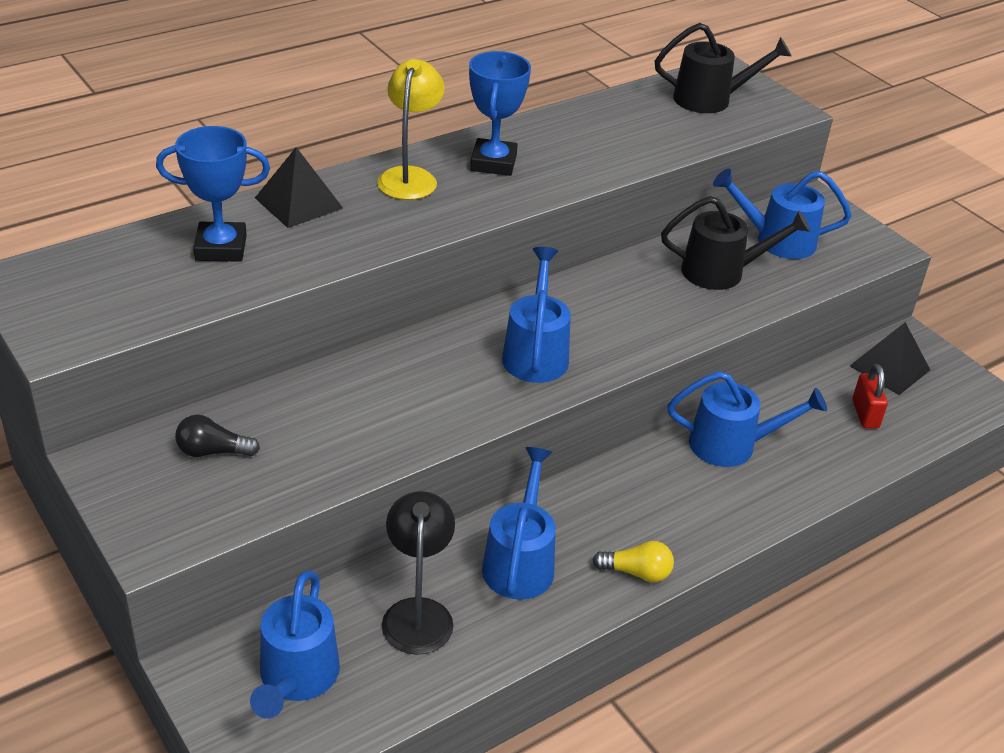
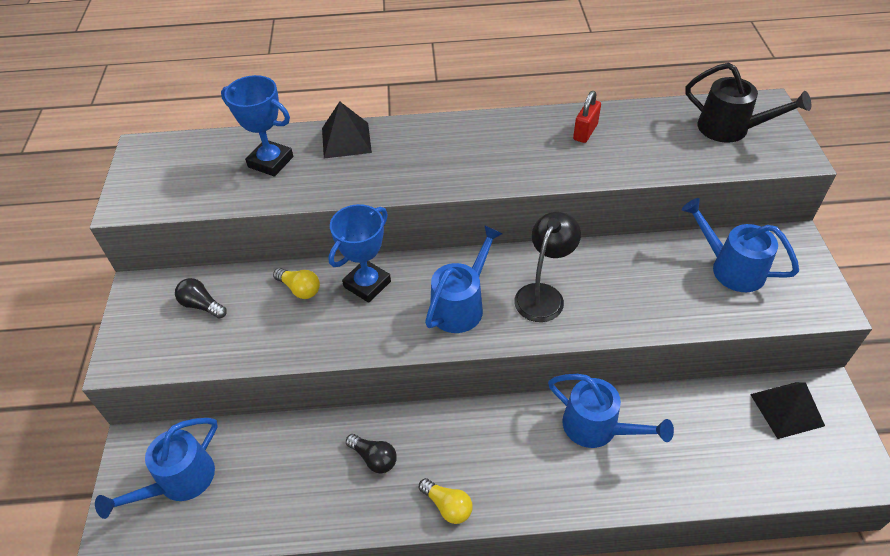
camera: 35 degrees right, 10 degrees up
yellow lamp [377,59,445,200] -> none
black lamp [382,491,455,655] -> black lamp moved to [514,212,581,322]
blue trophy [469,51,531,176] -> blue trophy moved to [328,204,391,303]
blue watering can [482,447,556,600] -> black light bulb [346,434,397,473]
black watering can [661,196,810,290] -> none
red padlock [852,364,888,429] -> red padlock moved to [573,91,601,143]
none -> yellow light bulb [273,268,320,299]

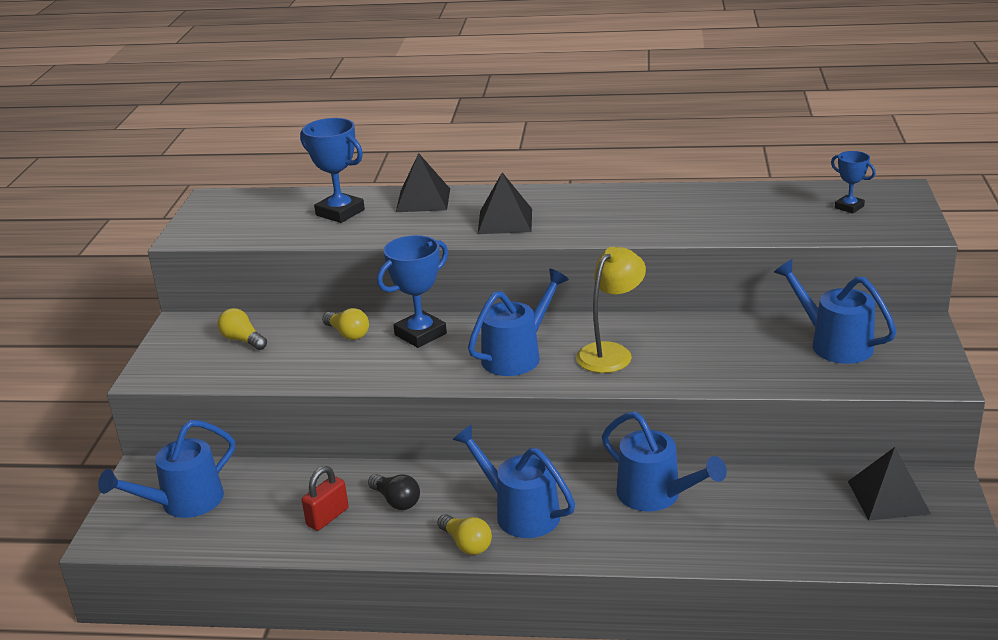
camera: 10 degrees right, 20 degrees down
black light bulb [175,278,227,319] -> yellow light bulb [217,308,267,350]
black lamp [514,212,581,322] -> yellow lamp [576,247,646,373]
red padlock [573,91,601,143] -> red padlock moved to [302,466,349,531]
black watering can [685,63,811,143] -> blue trophy [831,151,876,214]
none -> blue watering can [452,425,575,538]
none -> black pyramid [478,172,532,234]

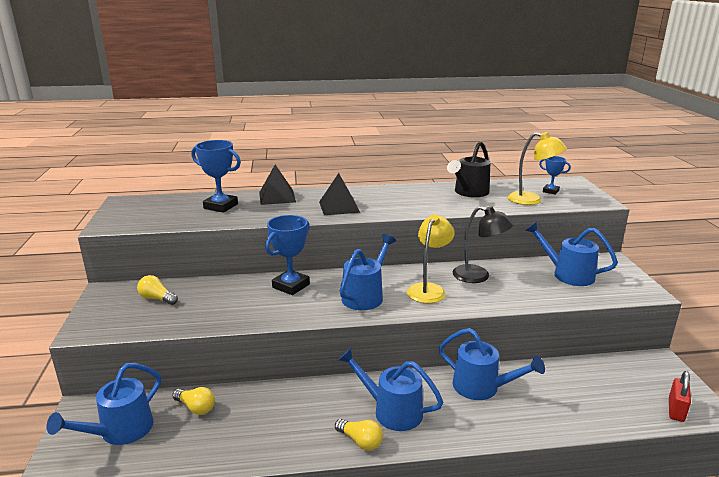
camera: 15 degrees left, 5 degrees down
red padlock [302,466,349,531] -> red padlock moved to [669,371,691,422]
yellow light bulb [322,308,369,340] -> yellow light bulb moved to [172,387,215,415]
black light bulb [368,474,420,510] -> none
black pyramid [848,447,931,521] -> none
none -> black watering can [447,141,490,197]
none -> black lamp [453,206,514,283]
none -> yellow lamp [507,132,567,205]

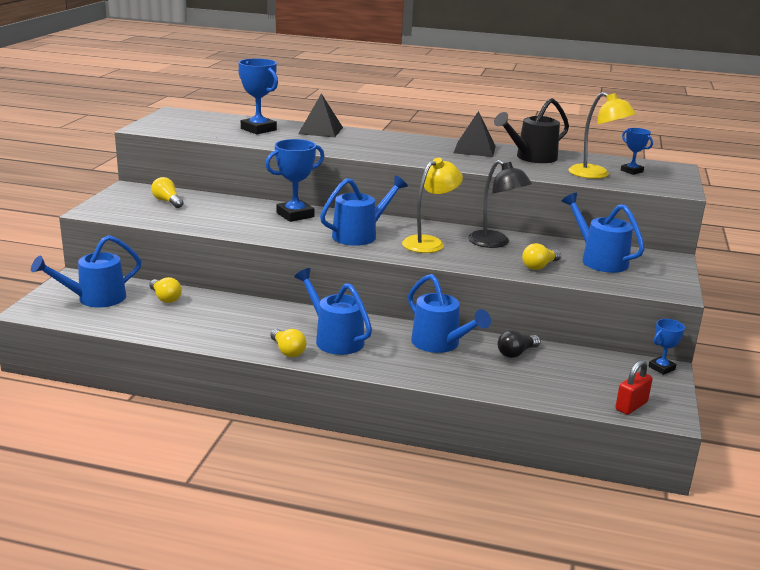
camera: 20 degrees right, 0 degrees up
black pyramid [319,173,360,215] -> black pyramid moved to [454,111,496,157]
none -> black light bulb [498,330,541,358]
none -> yellow light bulb [522,243,561,270]
none -> blue trophy [648,319,685,375]

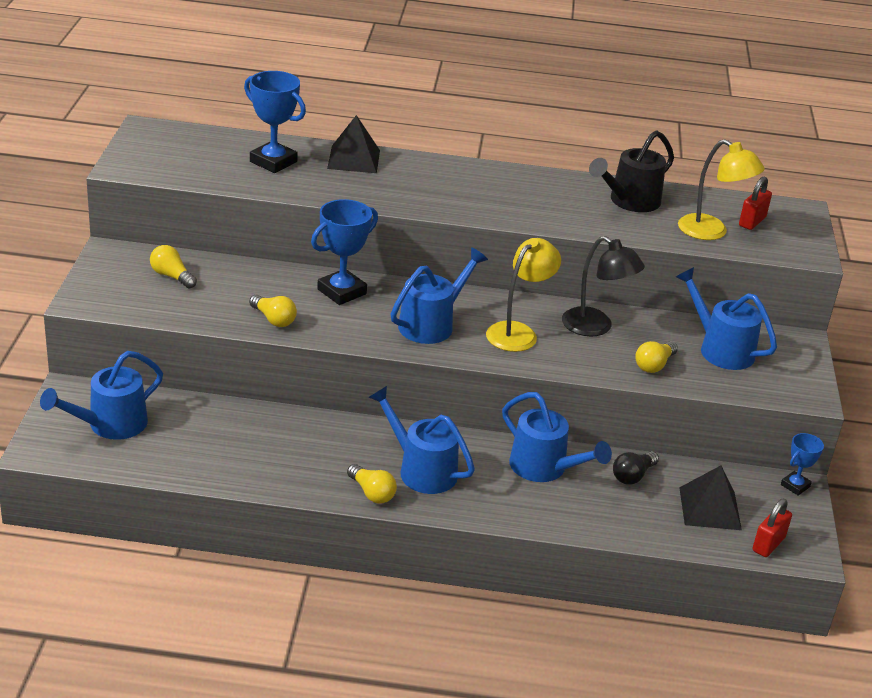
camera: 10 degrees left, 10 degrees up
yellow light bulb [150,277,182,303] -> yellow light bulb moved to [249,295,297,327]
black pyramid [454,111,496,157] -> black pyramid moved to [679,465,742,530]
blue trophy [621,128,653,175] -> red padlock [739,176,772,230]

